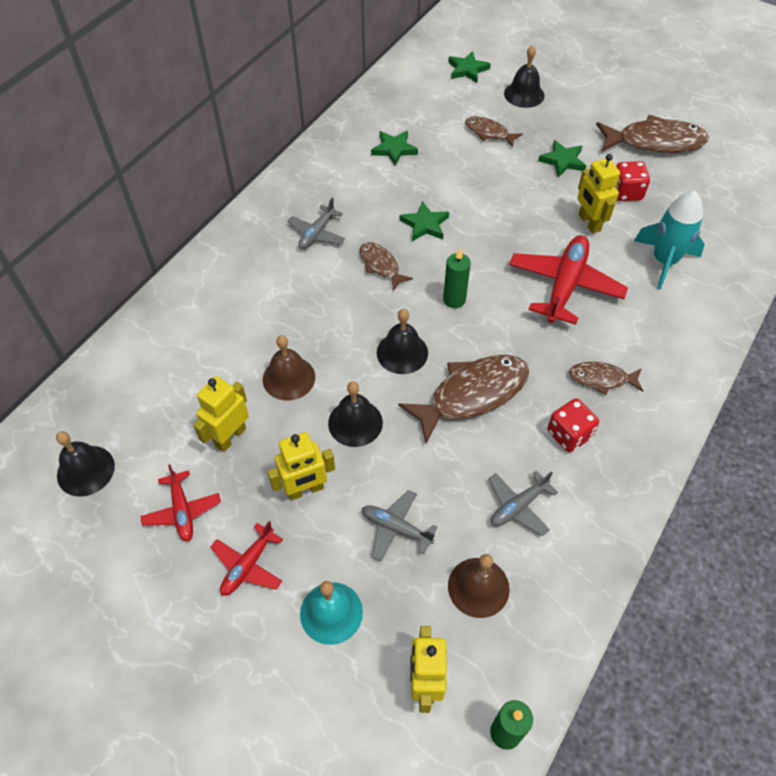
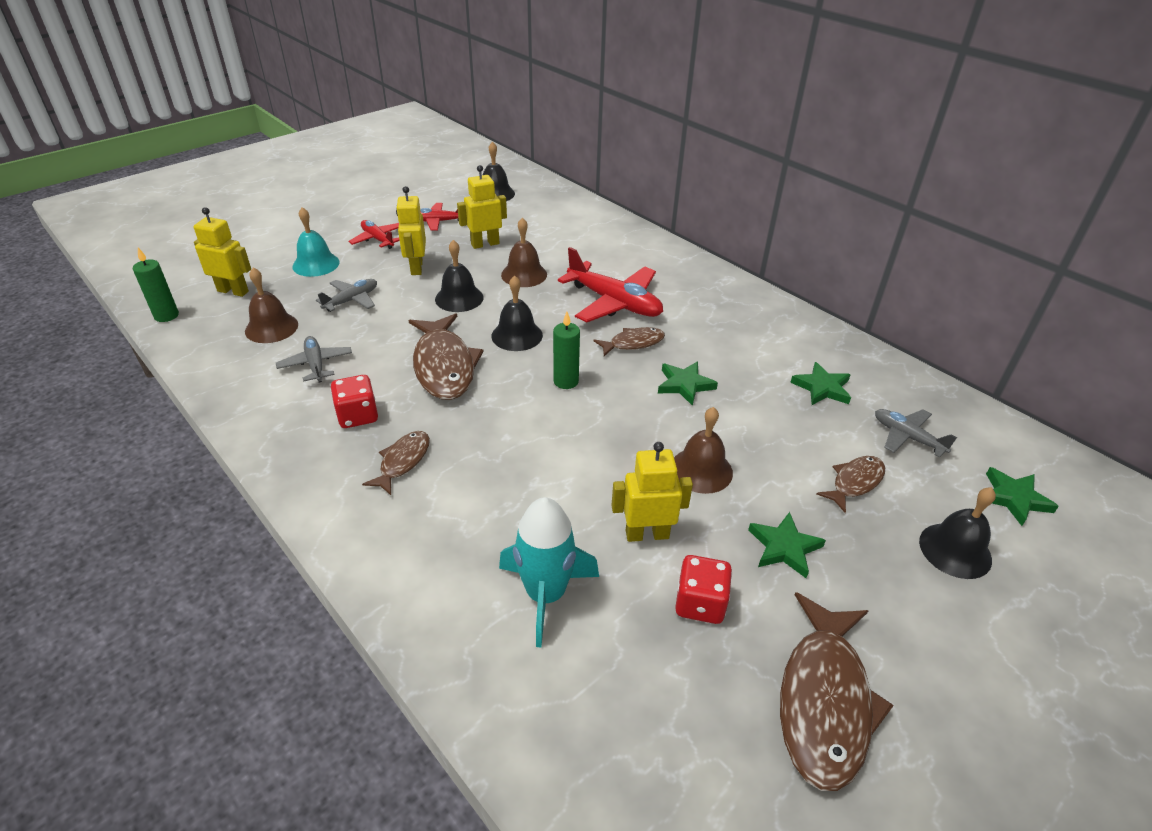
camera: 105 degrees right, 15 degrees down
yellow robot [193,376,249,452] -> yellow robot turned 75 degrees counterclockwise [457,165,507,249]
grey plane [288,198,345,249] -> grey plane moved to [875,409,957,458]
red plane [509,235,628,325] -> red plane moved to [558,247,663,322]
none -> brown bell [674,407,733,494]

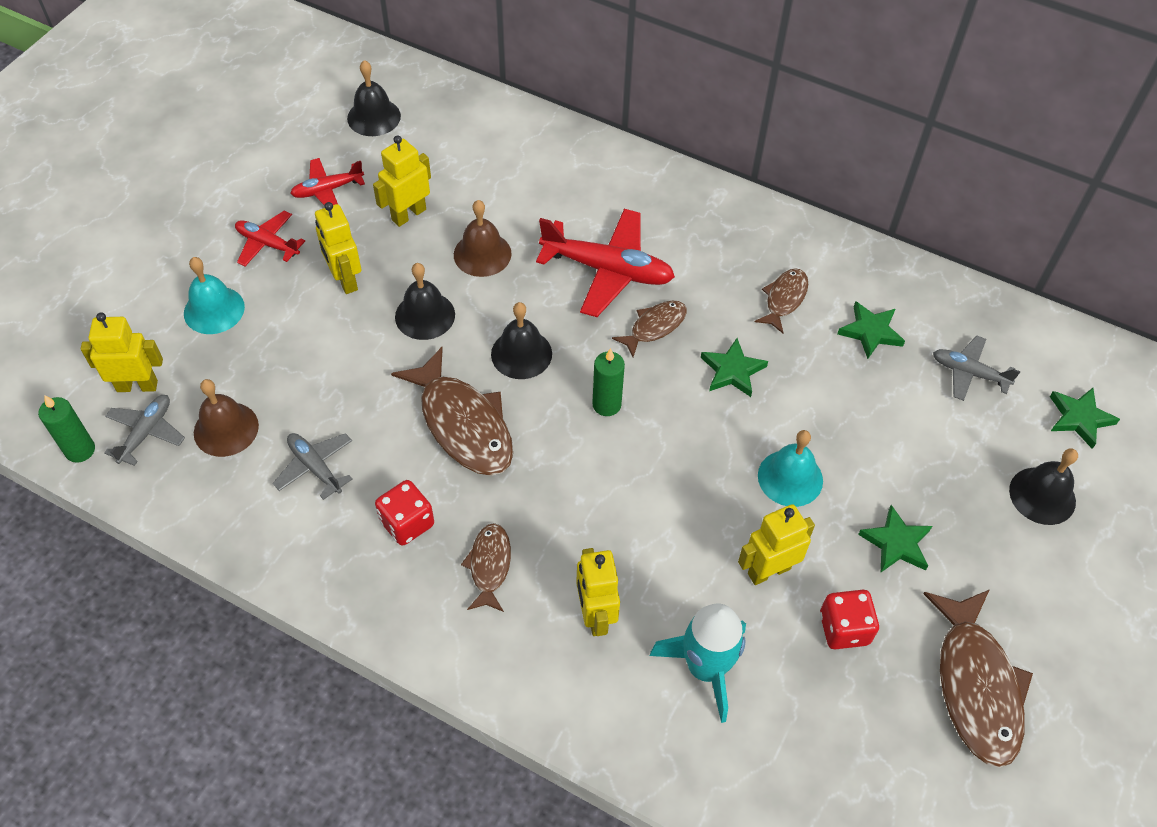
camera: 20 degrees left, 15 degrees up
grey plane [316,279,377,312] -> grey plane moved to [104,395,185,466]
brown bell [674,407,733,494] -> turquoise bell [758,430,823,507]
brown fish [817,456,885,513] -> brown fish moved to [755,268,808,333]
none -> yellow robot [576,548,620,636]

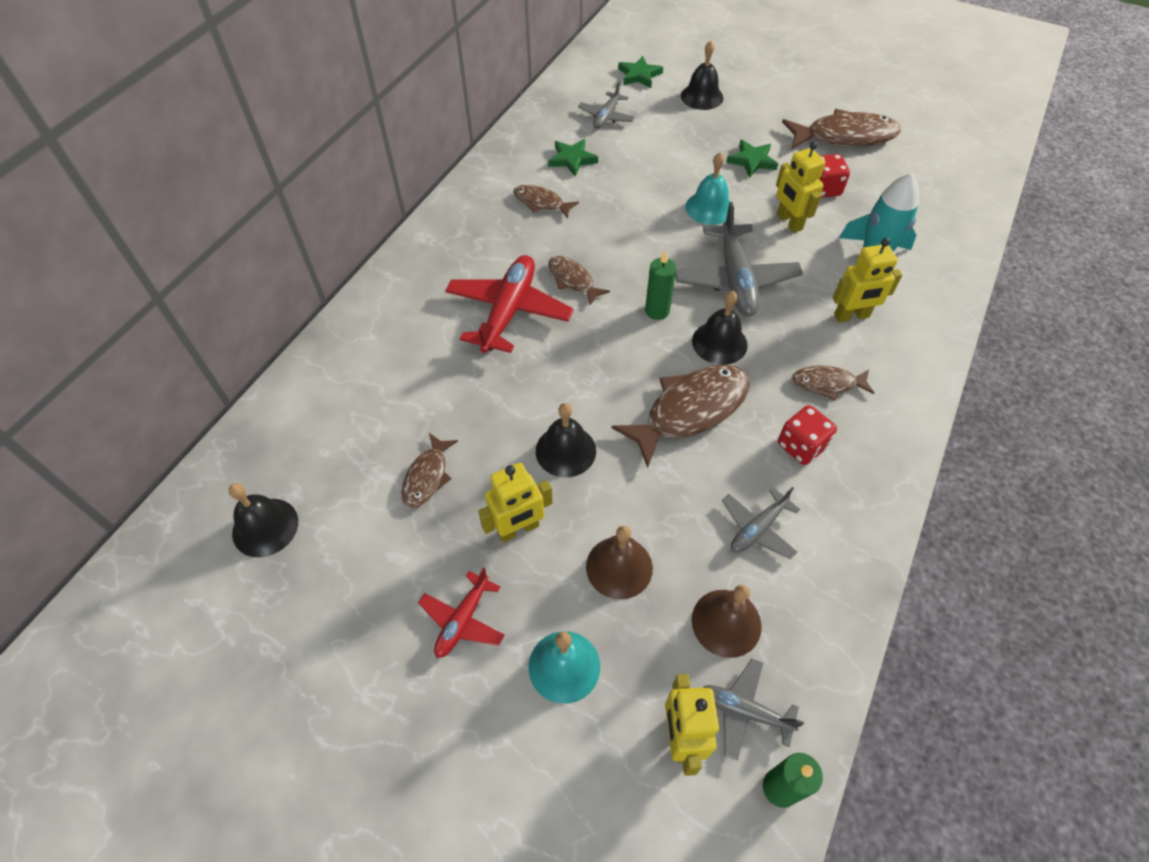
camera: 90 degrees left, 0 degrees up
red plane [290,158,365,205] -> none
yellow robot [373,135,431,227] -> brown fish [401,433,458,508]
brown bell [454,200,512,277] -> brown bell moved to [586,526,653,600]
black bell [491,302,552,379] -> black bell moved to [692,291,748,365]
green star [701,338,768,397] -> none
none -> grey plane [675,202,803,316]

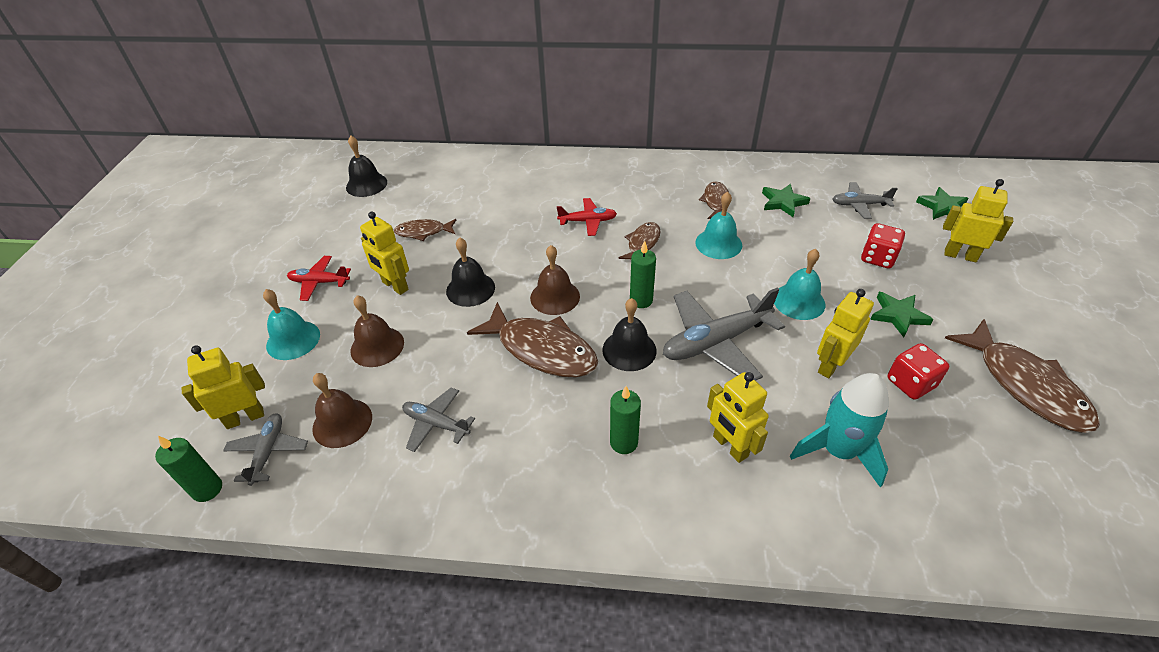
camera: 70 degrees right, 10 degrees down
red plane [445,255,574,353] -> red plane [557,198,617,236], size x0.56
black bell [681,41,724,110] -> yellow robot [943,179,1013,262]
red dice [778,405,837,465] -> red dice moved to [861,223,905,268]
brown fish [792,366,875,401] -> green candle [610,386,641,454]
none -> brown bell [530,245,580,315]
none -> turquoise bell [695,192,742,259]

